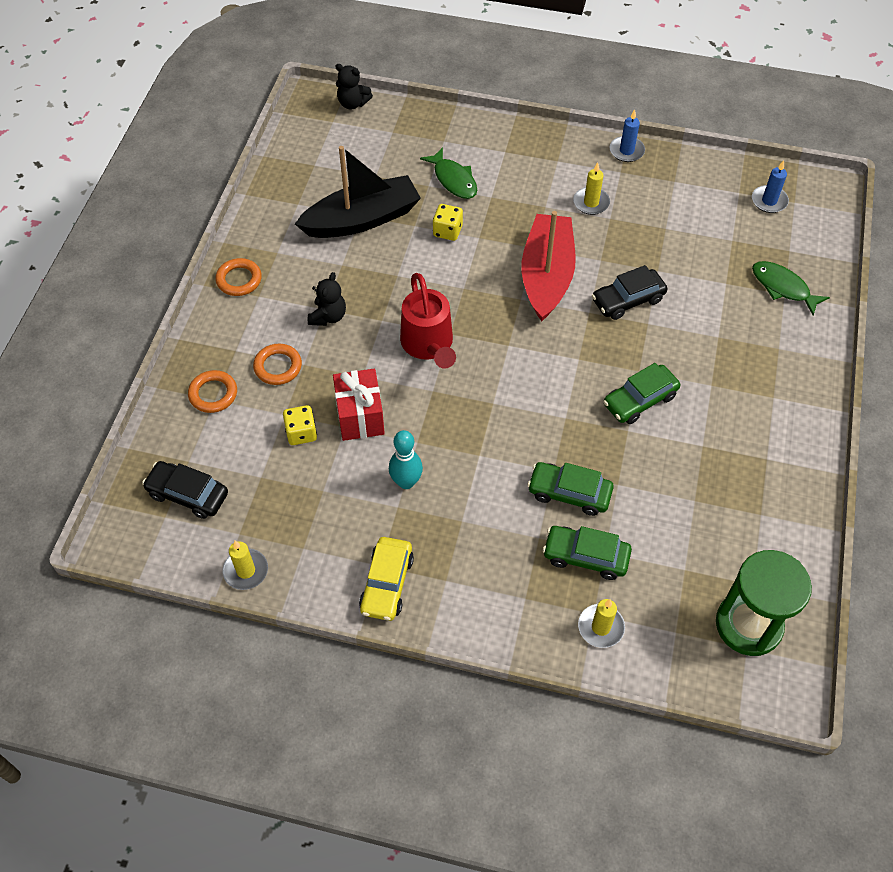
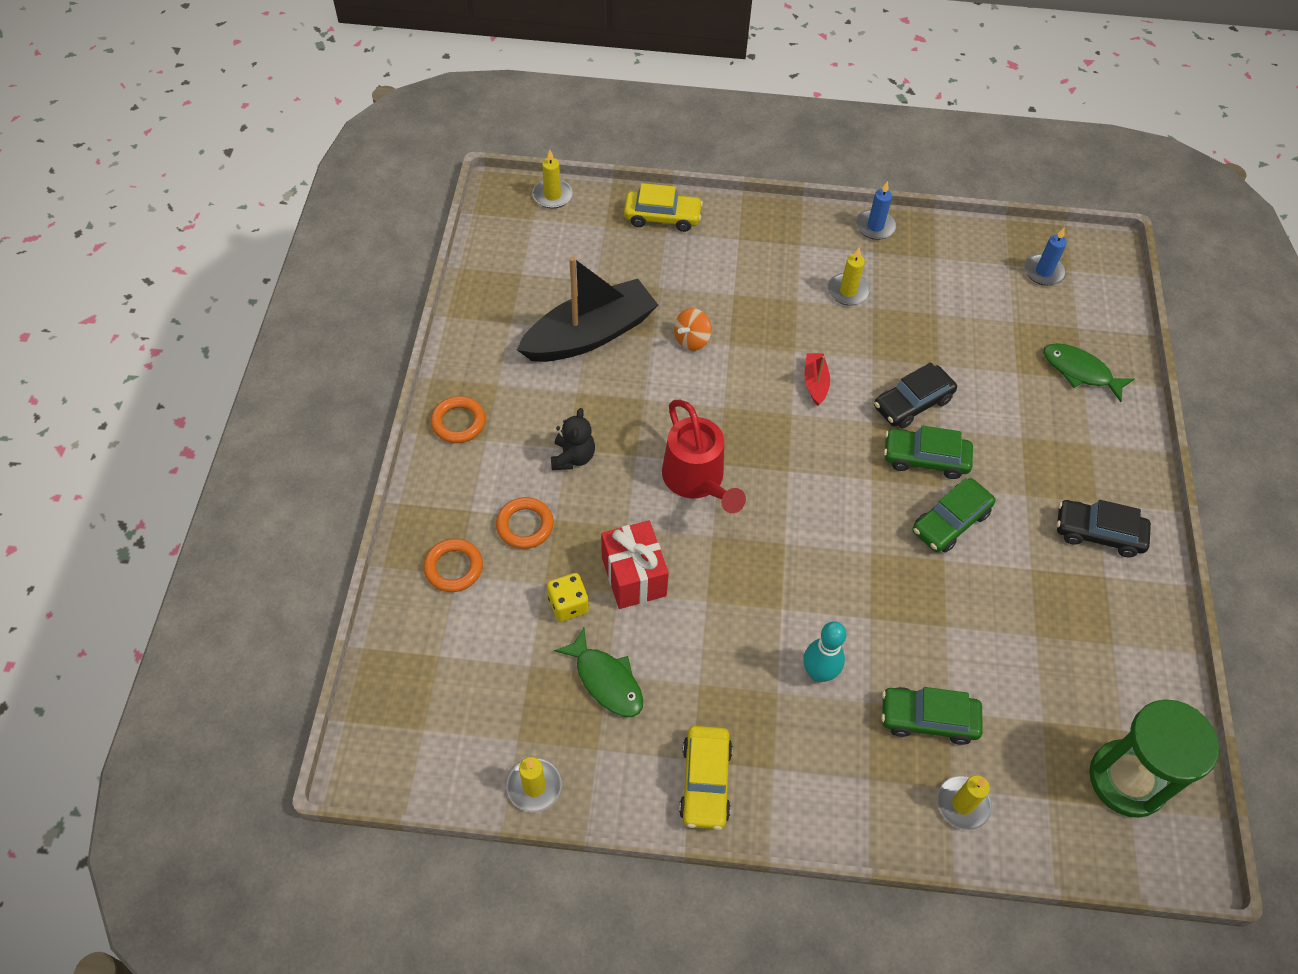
camera: 10 degrees left, 0 degrees up
black car [142,461,228,519] -> black car moved to [1057,500,1151,557]
black teddy bear [335,64,373,109] -> yellow candle [532,150,573,209]
turquoise bowling pin [389,430,423,489] -> turquoise bowling pin moved to [803,621,847,682]
green fish [420,147,477,199] -> green fish moved to [554,628,643,717]
yellow dice [433,204,463,241] -> orange spinning top [674,308,711,351]
red boat [521,211,576,322] -> red boat [805,353,830,406], size x0.42
green car [527,462,614,516] -> green car moved to [884,425,973,479]
none -> yellow car [624,183,703,232]

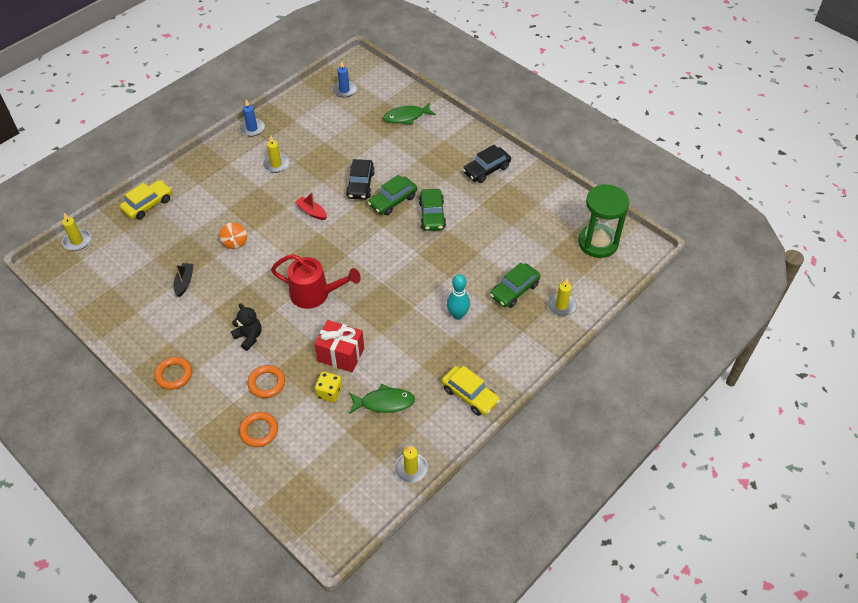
camera: 50 degrees left, 5 degrees down
black boat [517,256,658,362] -> black boat [174,263,194,297], size x0.42

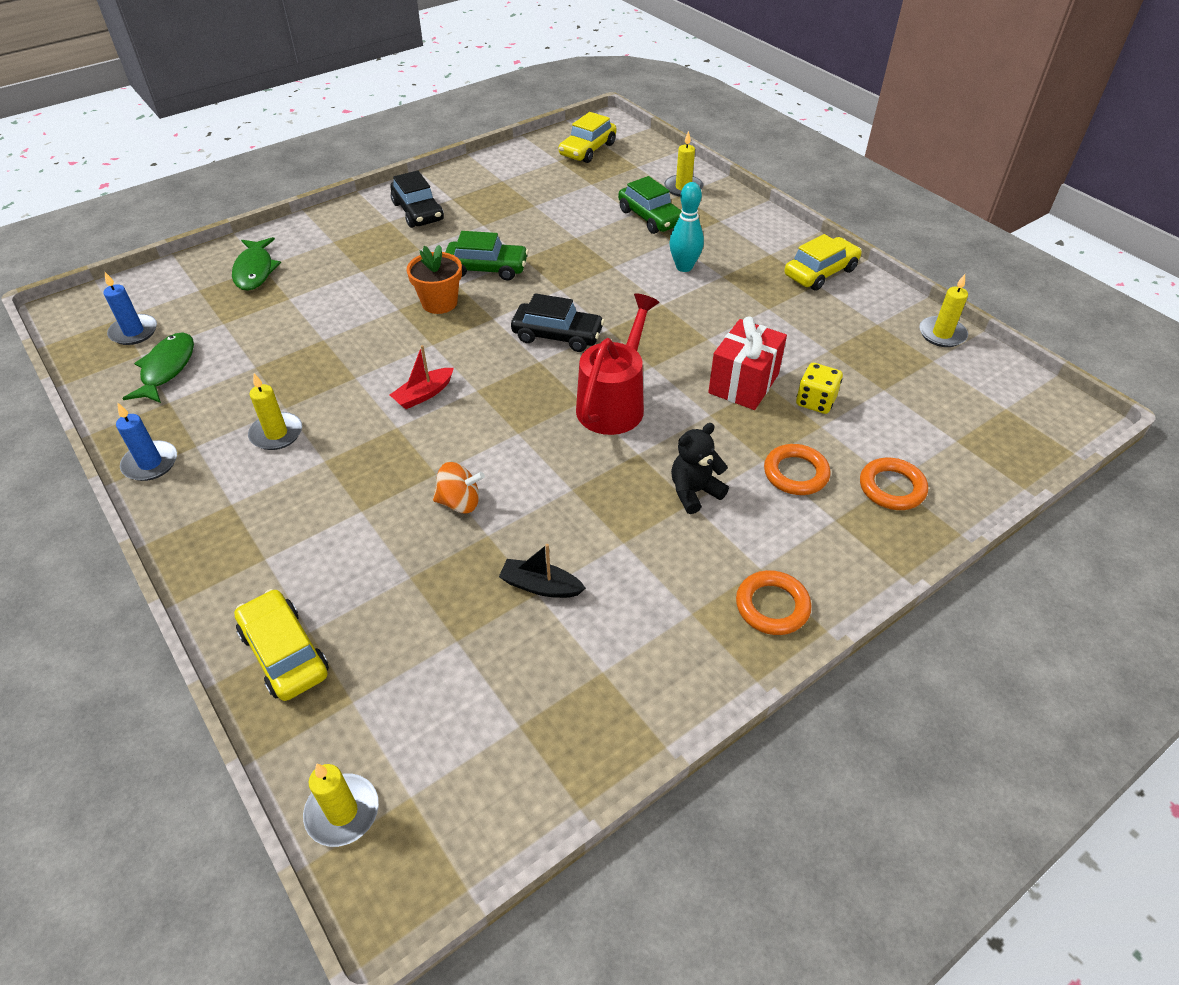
camera: 80 degrees left, 5 degrees down
black car [346,159,375,200] -> black car moved to [511,293,604,352]
green fish [349,384,415,414] -> green fish moved to [122,332,194,403]
green car [368,175,417,215] -> orange flower pot [407,245,462,314]
green hourglass [578,184,629,258] -> yellow car [559,112,617,163]

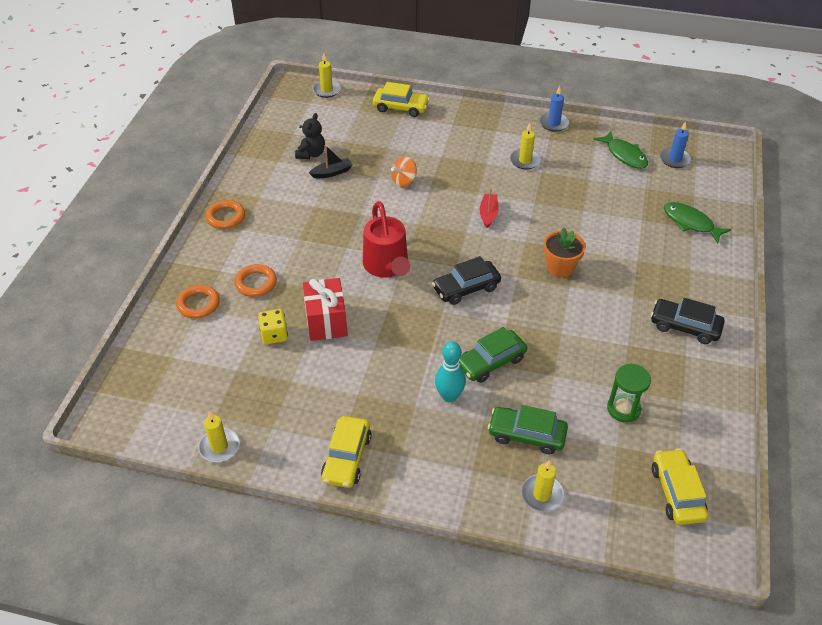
camera: 140 degrees right, 0 degrees up
green car [445,231,529,281] -> green car moved to [459,327,527,383]
black teddy bear [671,423,729,514] -> black teddy bear moved to [295,113,325,159]
none -> green hourglass [607,364,651,423]

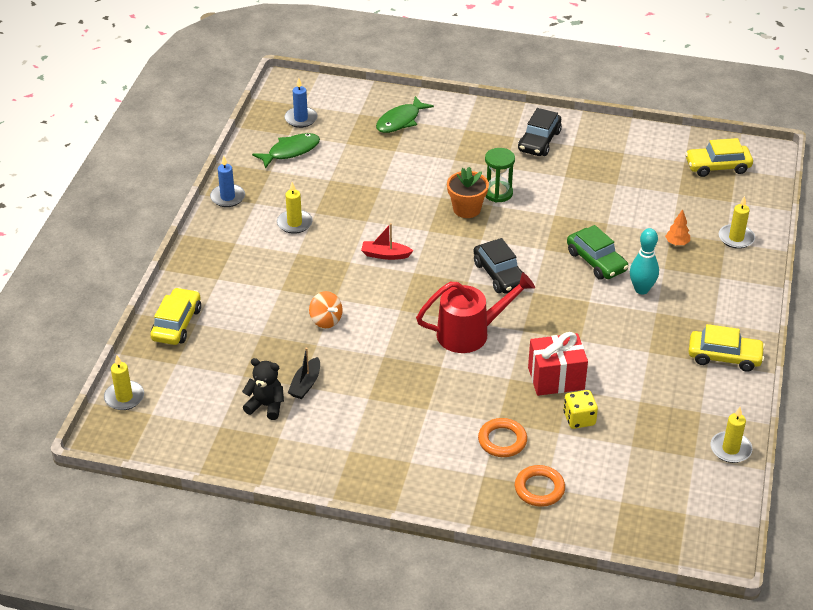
camera: 90 degrees left, 5 degrees down
orange ring [206,200,245,229] -> none
black boat [309,145,352,178] -> black boat turned 135 degrees counterclockwise [288,347,320,399]
green car [488,405,568,455] -> orange tree [665,209,690,245]
green hourglass [607,364,651,423] -> green hourglass moved to [485,148,515,203]

